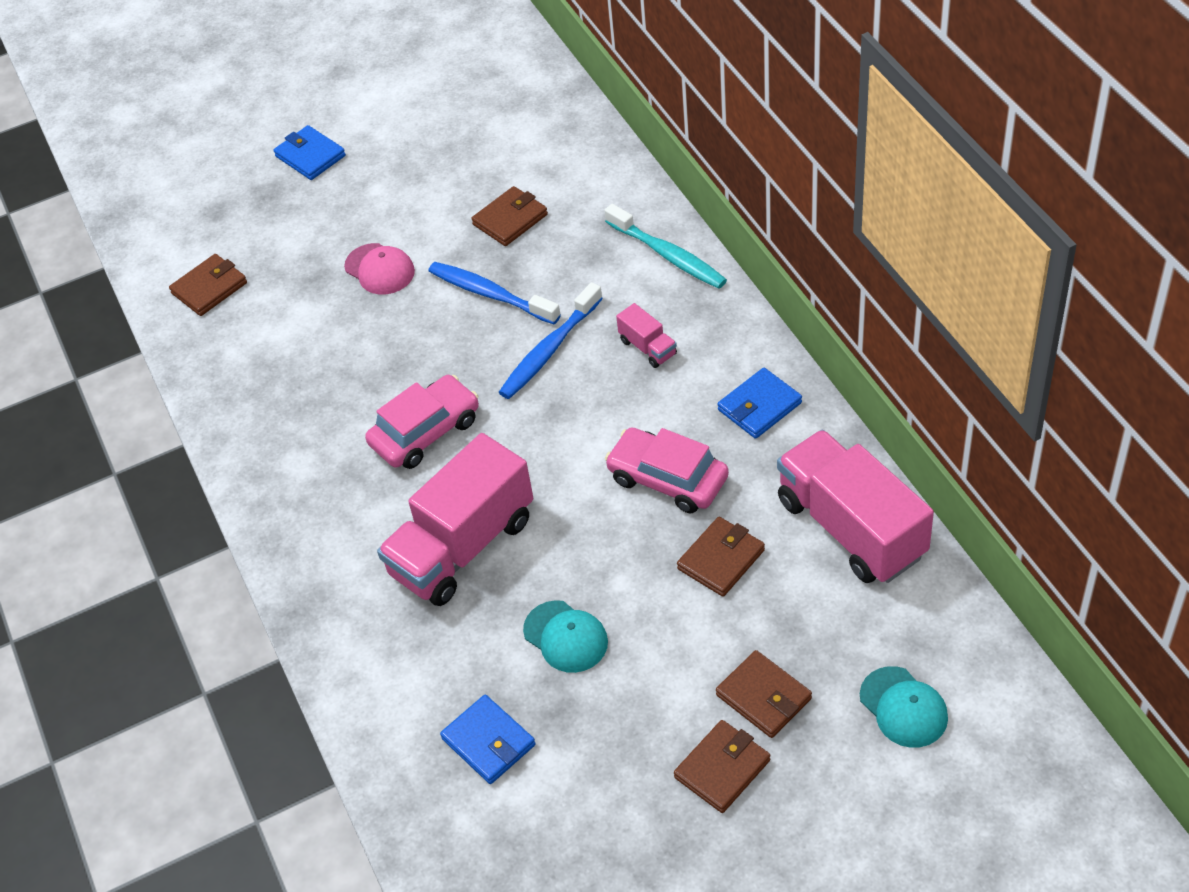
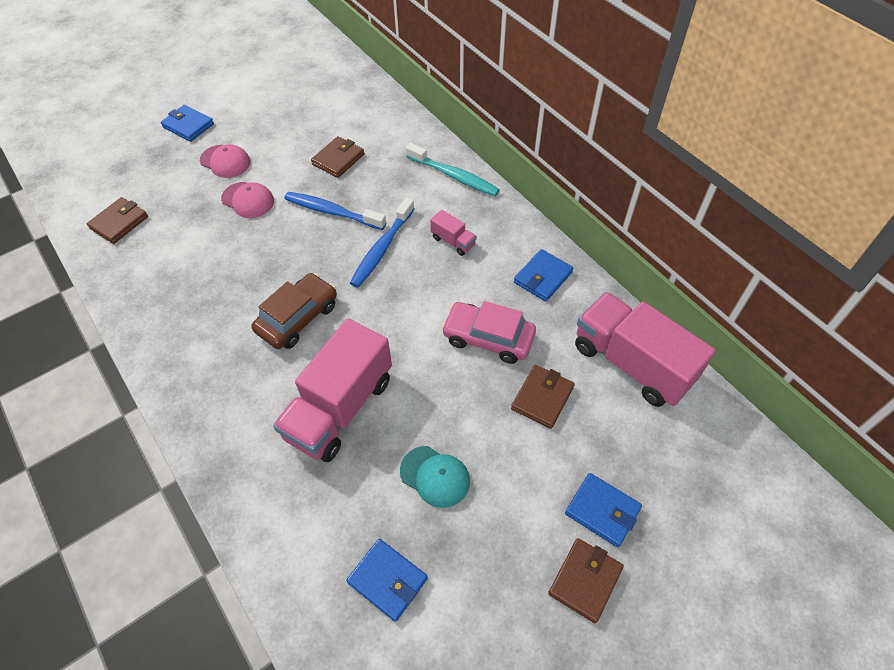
camera: 15 degrees left, 5 degrees up
pink car [365,375,479,469] -> brown car [251,273,337,349]
brown wallet [716,650,812,738] -> blue wallet [565,473,642,547]
turquoise cap [860,666,948,748] -> none
none -> pink cap [200,144,250,178]

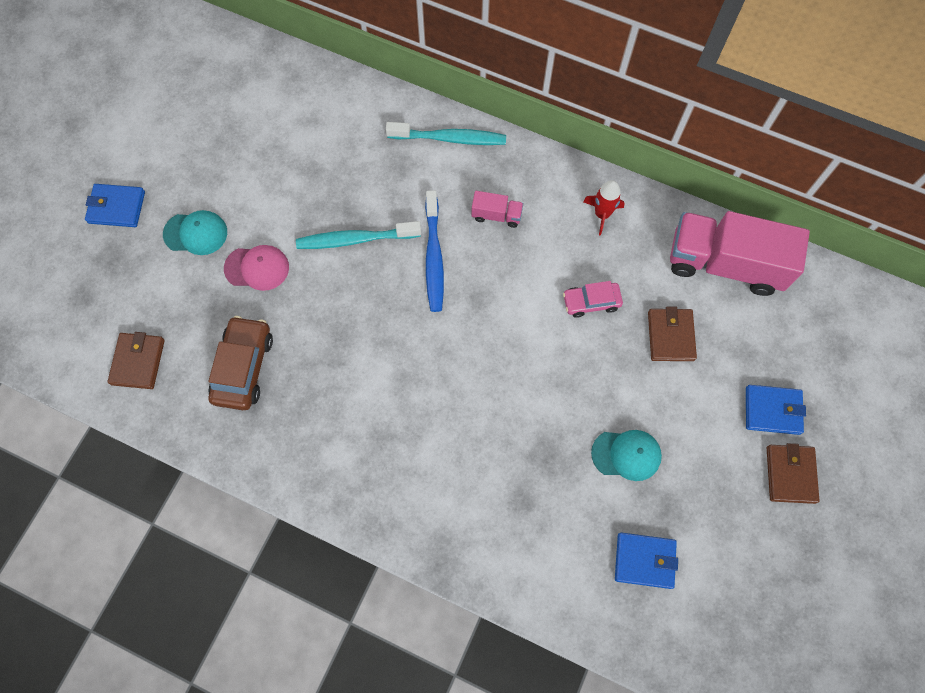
camera: 30 degrees left, 15 degrees up
pink cap [200,144,250,178] -> turquoise cap [163,210,227,255]
brown car [251,273,337,349] -> brown car moved to [208,316,273,410]
pink truck [273,318,392,462] -> none
blue toothbrush [284,192,386,230] -> turquoise toothbrush [296,221,421,249]
brown wallet [311,136,364,178] -> none
pink car [441,301,536,364] -> pink car [563,281,623,318], size x0.63
blue wallet [514,249,573,302] -> red rocket [583,180,624,236]

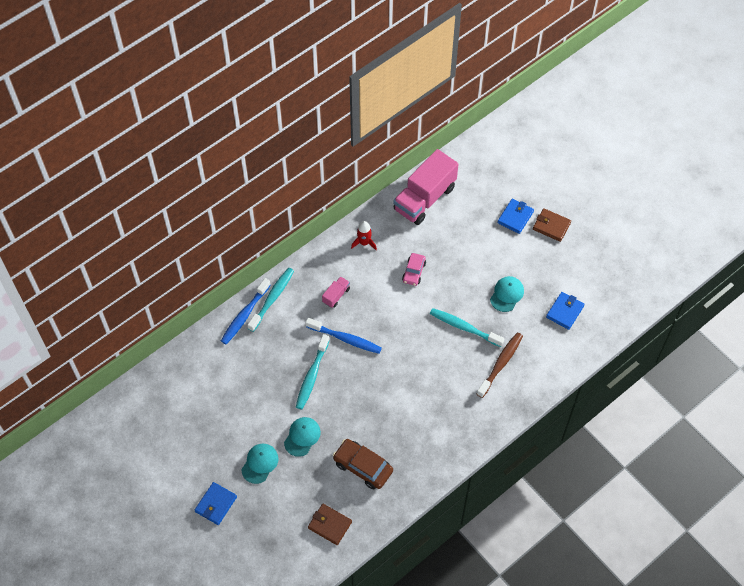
camera: 65 degrees left, 10 degrees down
pink cap [224,245,289,291] -> turquoise cap [284,417,321,457]
brown wallet [648,307,697,361] -> none
none -> blue toothbrush [221,278,271,344]
none -> turquoise toothbrush [430,308,505,347]
none -> brown toothbrush [477,332,523,398]

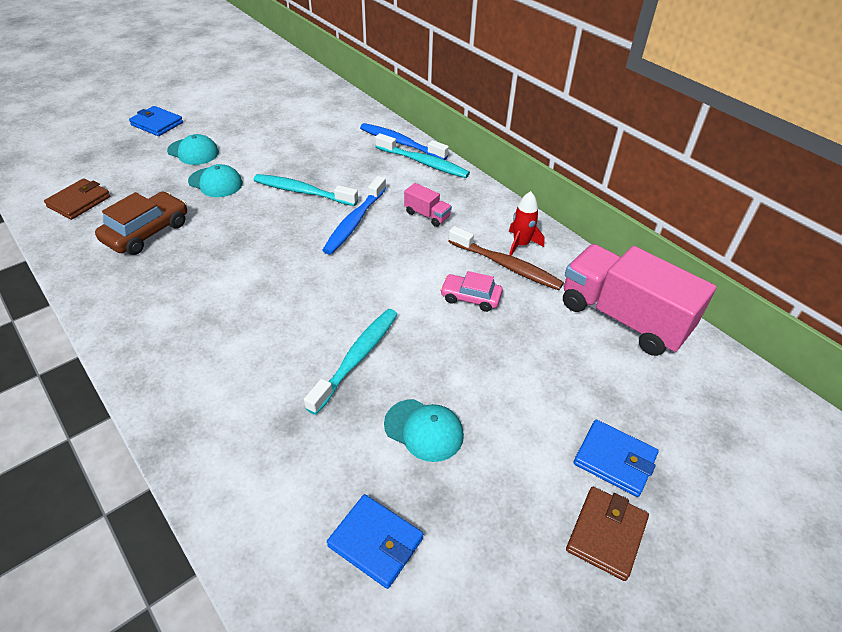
camera: 90 degrees right, 15 degrees down
brown toothbrush [477,332,523,398] -> brown toothbrush moved to [448,226,564,290]

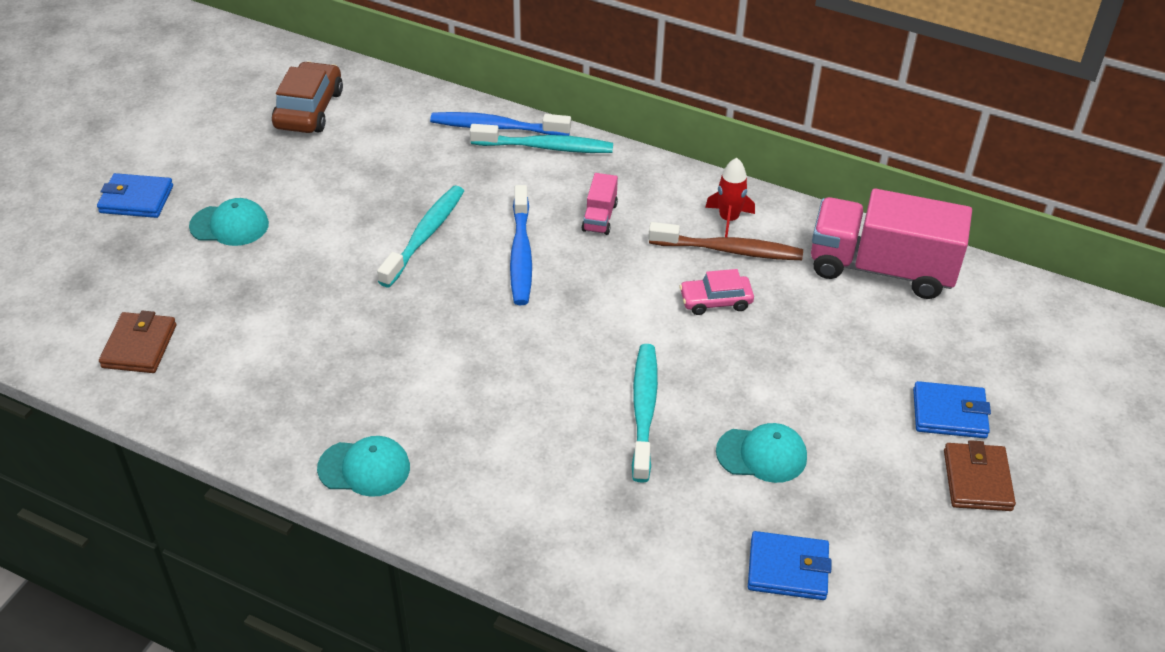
camera: 25 degrees left, 0 degrees up
brown car [95,192,187,255] -> brown car moved to [272,61,343,133]
turquoise cap [188,164,243,197] -> turquoise cap moved to [317,436,410,497]
turquoise toothbrush [254,174,358,206] -> turquoise toothbrush turned 120 degrees clockwise [377,186,464,287]
pink truck [404,183,452,227] -> pink truck turned 90 degrees clockwise [582,173,618,235]

